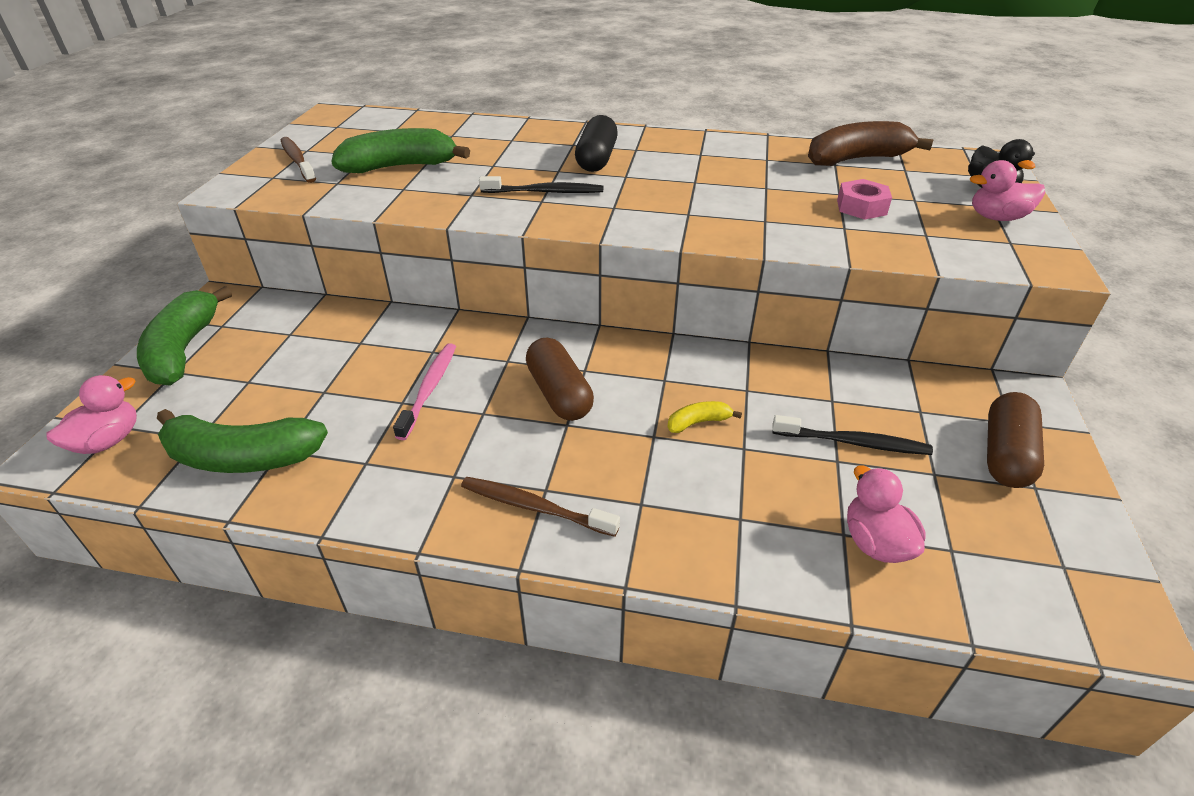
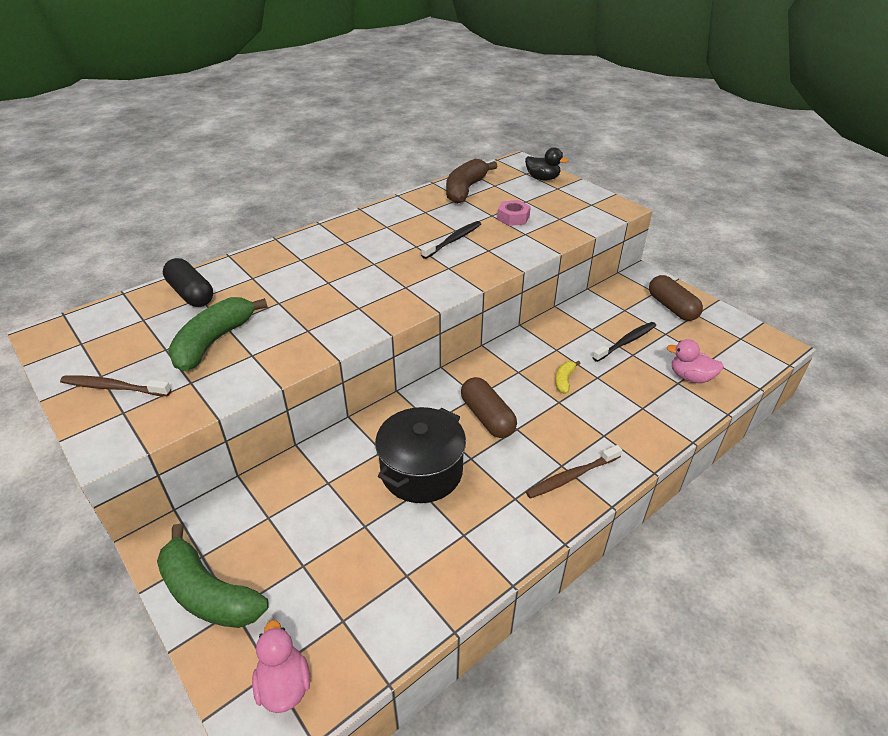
camera: 50 degrees left, 0 degrees up
green banana [157,409,328,473] -> none
pink toothbrush [393,343,456,440] -> black pot [375,407,466,503]
black toothbrush [479,176,603,193] -> black toothbrush moved to [421,221,481,259]
brown capsule [526,337,594,421] -> brown capsule turned 45 degrees clockwise [461,377,517,438]
black capsule [575,115,618,172] -> black capsule moved to [163,258,213,307]
pink duck [970,160,1045,221] -> none

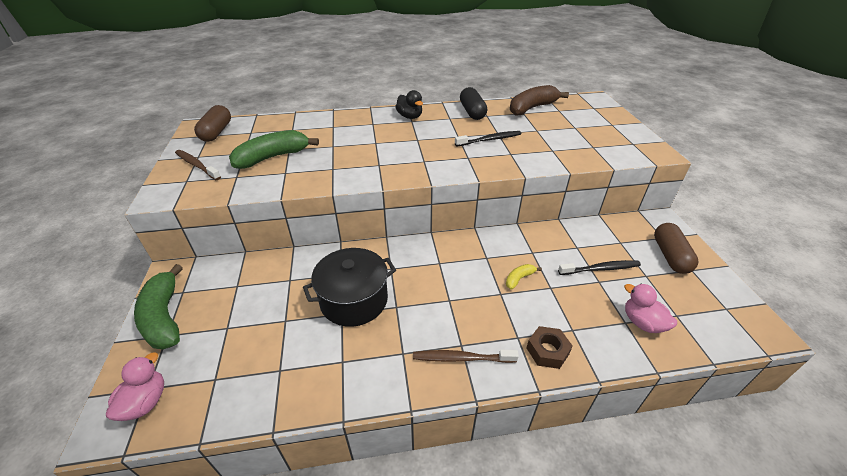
camera: 30 degrees right, 0 degrees up
black capsule [163,258,213,307] -> black capsule moved to [460,87,487,120]
brown capsule [461,377,517,438] -> brown capsule moved to [194,105,231,142]
pink nut [497,200,531,226] -> none
black duck [525,147,568,180] -> black duck moved to [395,90,423,119]
none -> brown nut [527,326,573,369]

